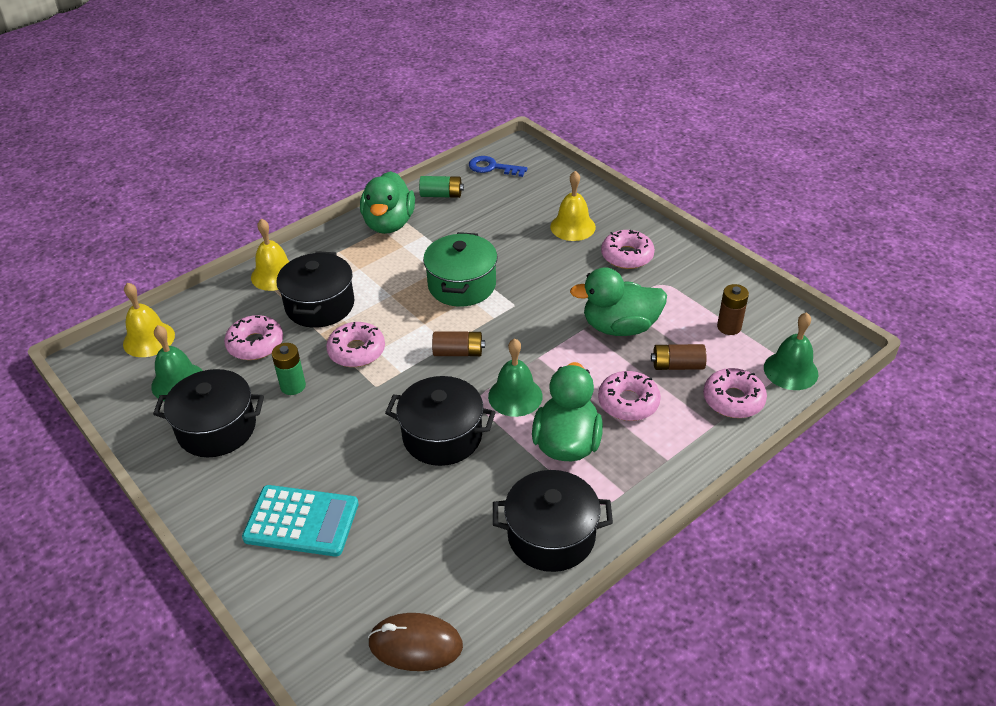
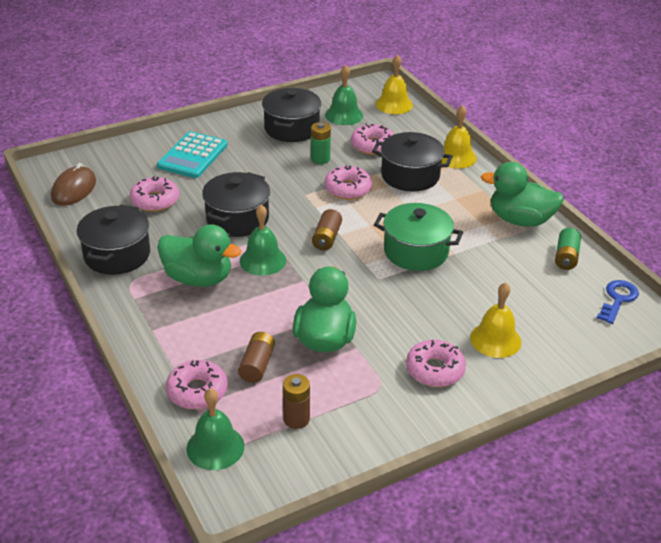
camera: 100 degrees right, 5 degrees down
pink donut [598,371,661,421] -> pink donut moved to [130,176,179,212]

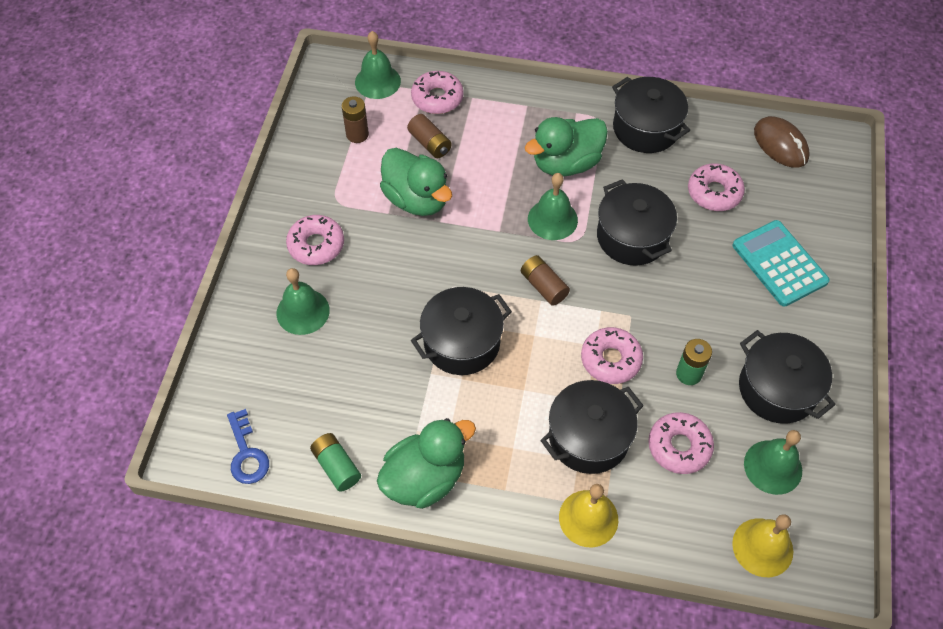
camera: 130 degrees right, 20 degrees up
green pot [374,203,463,271] -> black pot [411,287,512,375]
yellow bell [470,282,521,358] -> green bell [277,268,330,335]

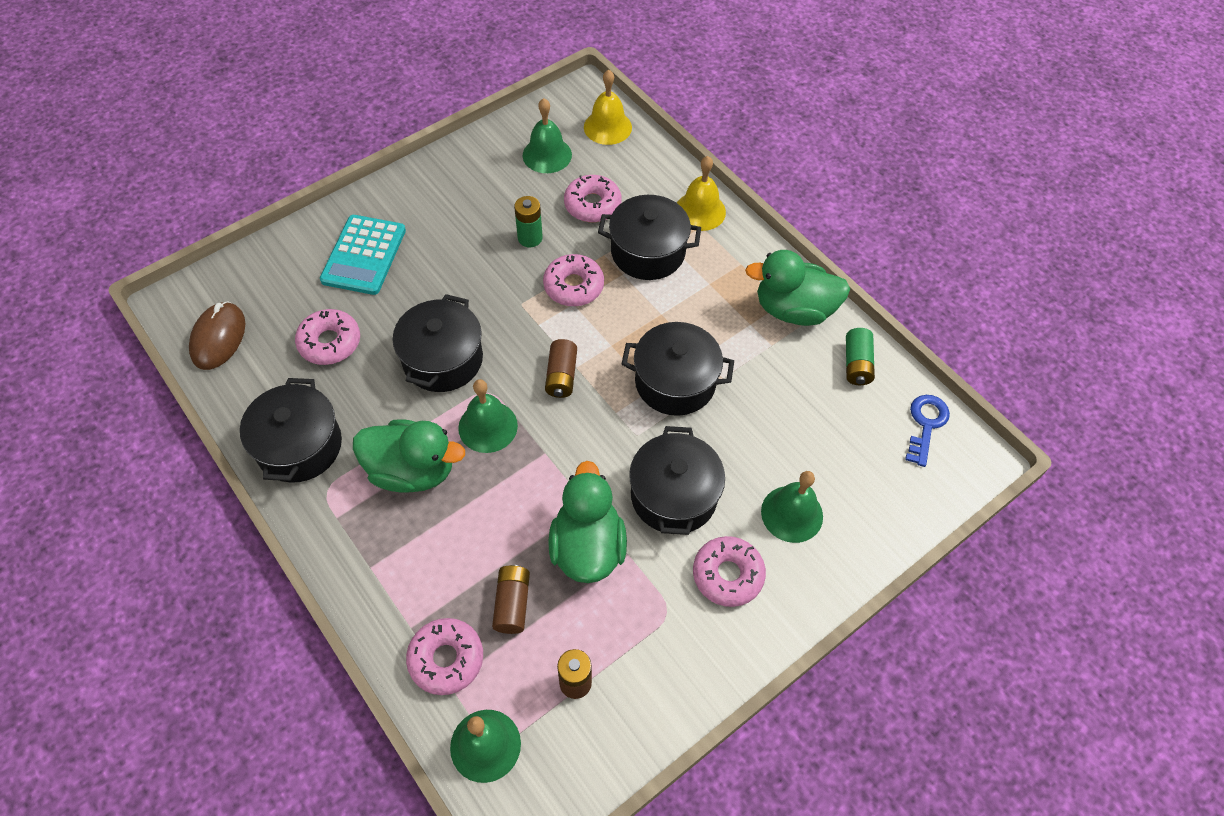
camera: 140 degrees left, 0 degrees up
black pot [739,330,836,424] -> black pot moved to [629,426,725,535]

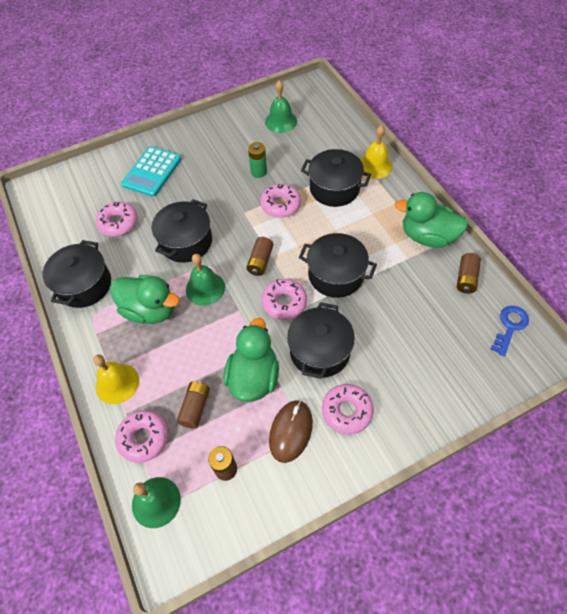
camera: 15 degrees right, 0 degrees up
brown mouse [189,301,245,370] -> brown mouse moved to [269,400,313,463]
pink donut [564,175,621,222] -> pink donut moved to [261,279,307,320]
yellow bell [584,70,632,145] -> yellow bell moved to [93,354,139,404]
green bell [761,471,823,543] -> none
green battery [846,328,875,385] -> brown battery [457,253,481,294]

